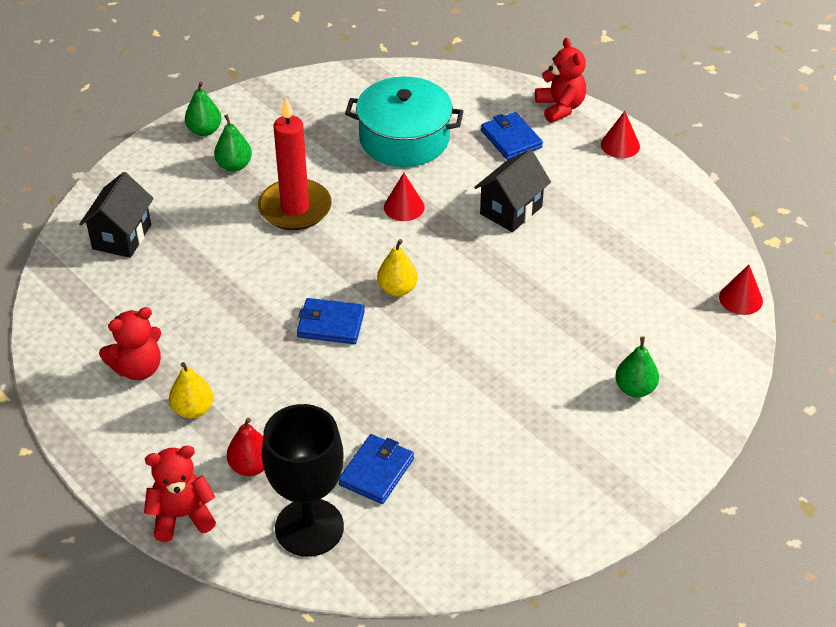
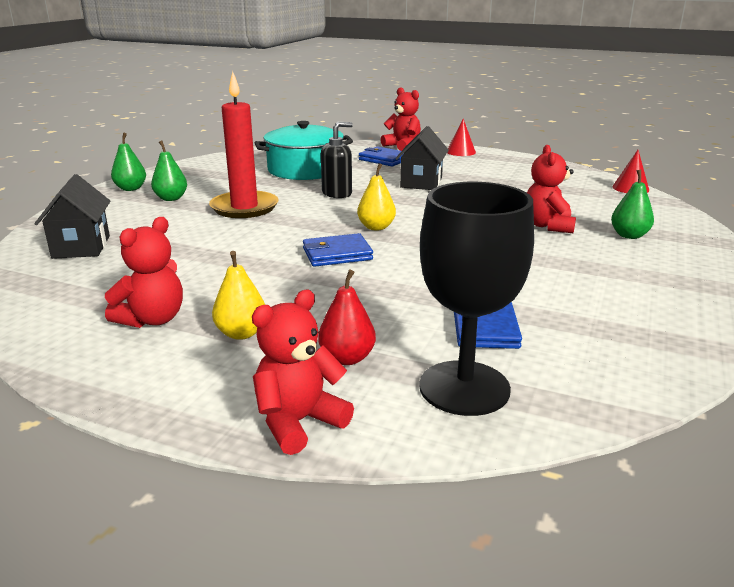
camera: 25 degrees left, 20 degrees down
red cone [384,173,425,221] -> black soap dispenser [321,122,353,198]
none -> red teddy bear [527,145,576,233]

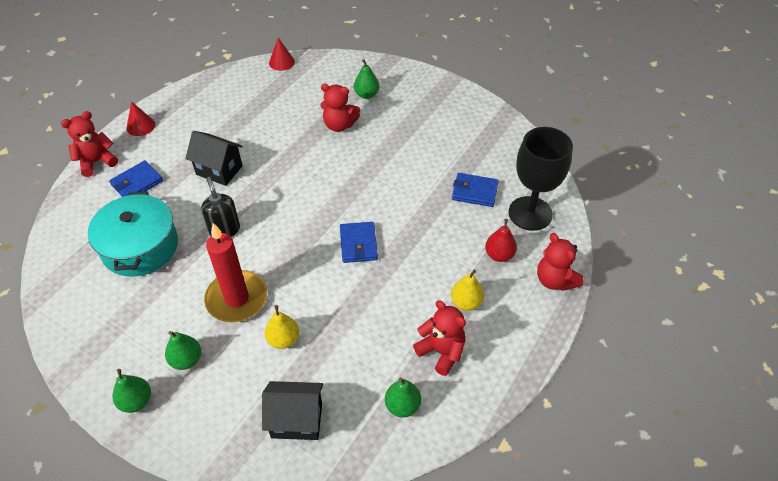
camera: 80 degrees left, 25 degrees up
yellow pear [357,163,396,231] -> yellow pear moved to [265,305,299,349]
none -> green pear [385,378,421,418]

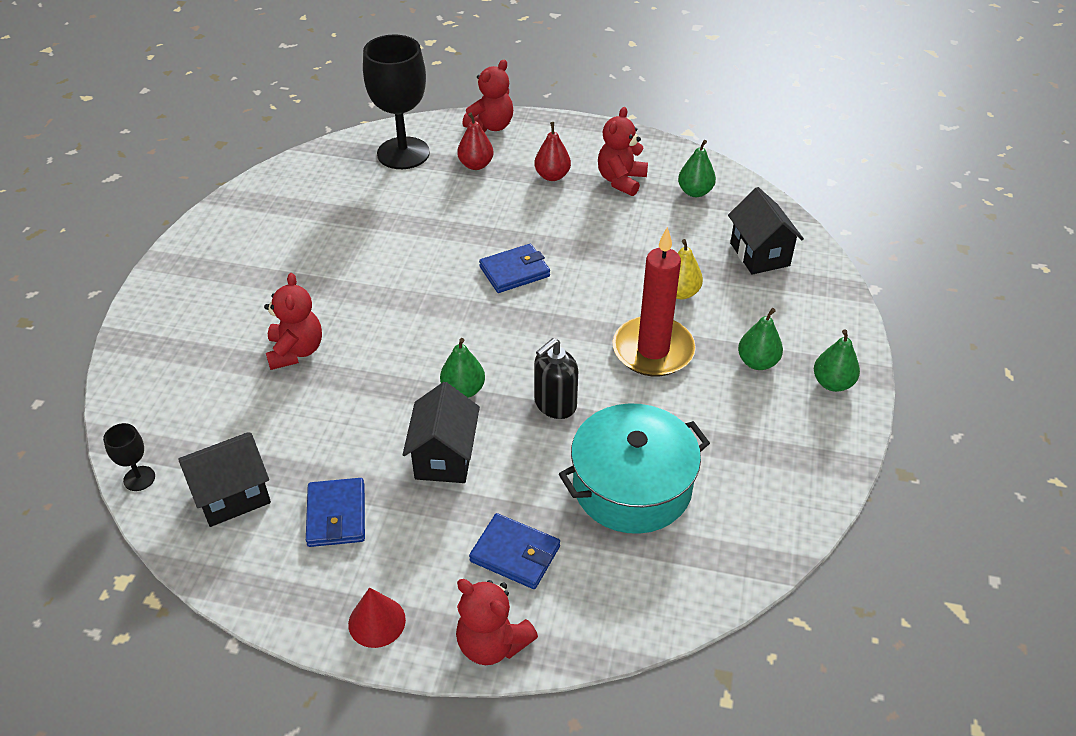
camera: 110 degrees left, 5 degrees down
red cone [269,38,295,71] -> black goblet [103,423,155,491]
green pear [354,59,379,99] -> green pear moved to [440,338,485,398]
yellow pear [451,270,484,311] -> red pear [534,122,571,181]
blue wallet [452,173,499,207] -> blue wallet moved to [306,478,365,547]
none -> black house [178,433,271,527]

